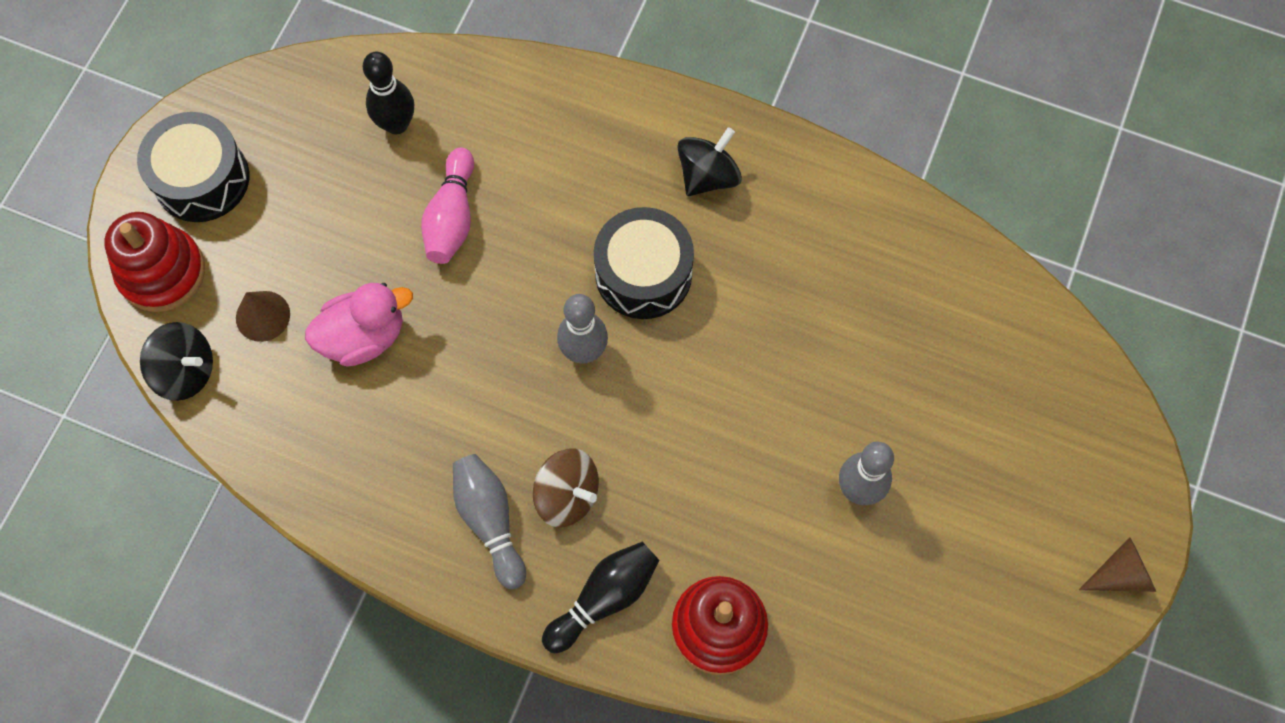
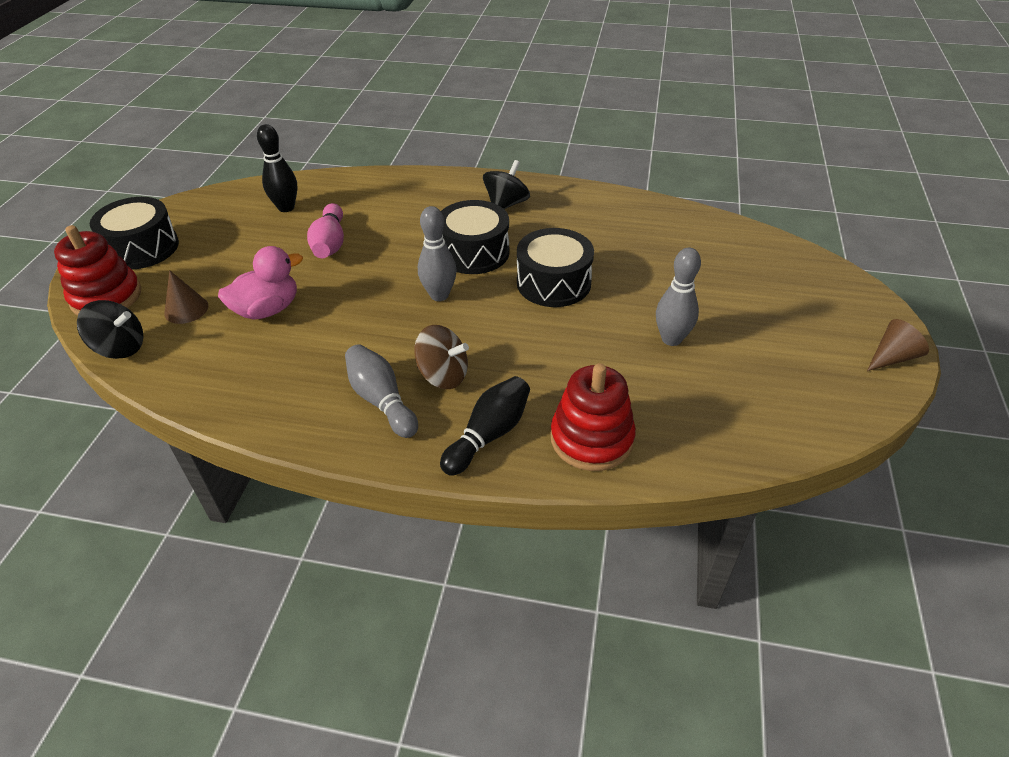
camera: 10 degrees left, 25 degrees down
none -> black drum [517,228,594,307]

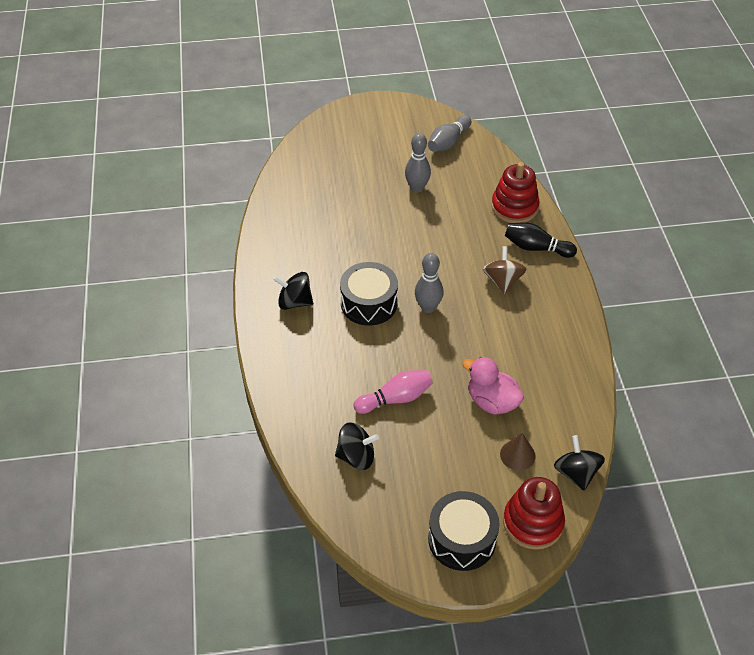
camera: 110 degrees left, 5 degrees up
black bowling pin [257,124,297,212] -> black spinning top [335,422,379,470]
grey bowling pin [345,344,418,438] -> grey bowling pin moved to [428,115,471,152]
black drum [517,228,594,307] -> none
brown cone [867,319,929,371] -> none

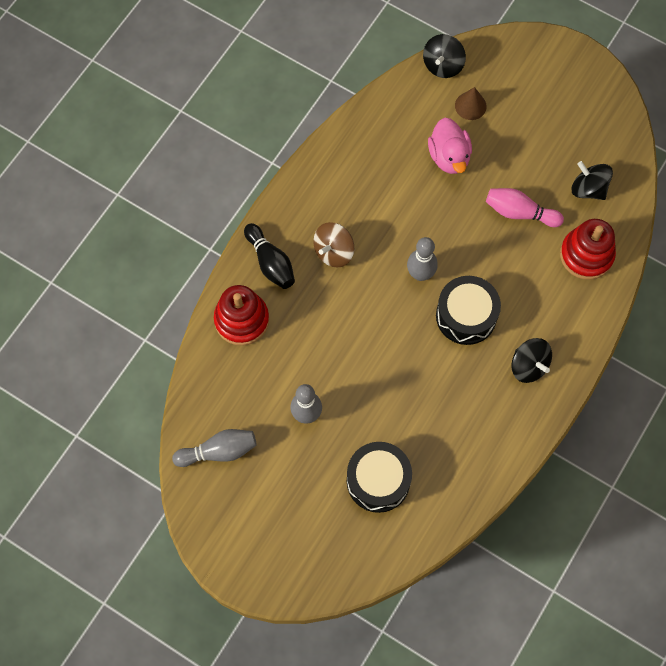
camera: 140 degrees left, 20 degrees up
black drum [428,491,499,571] -> black drum moved to [347,442,412,513]
red stacking toy [503,477,565,550] -> red stacking toy moved to [560,219,616,280]

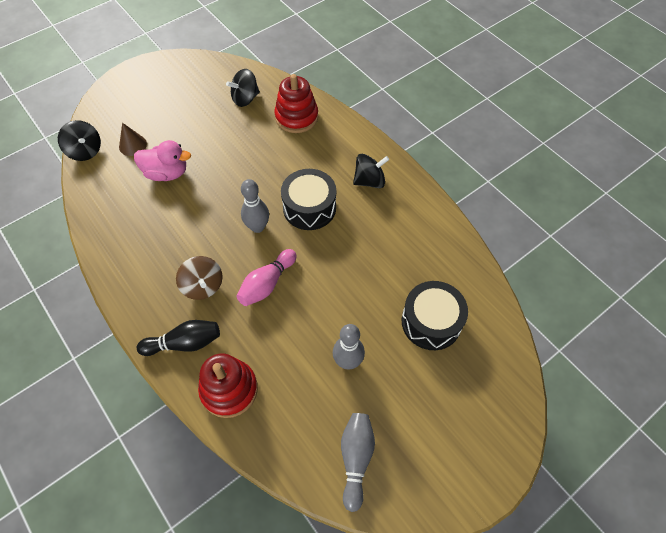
camera: 70 degrees left, 10 degrees down
pink bowling pin [486,188,564,227] -> pink bowling pin moved to [236,249,297,306]

